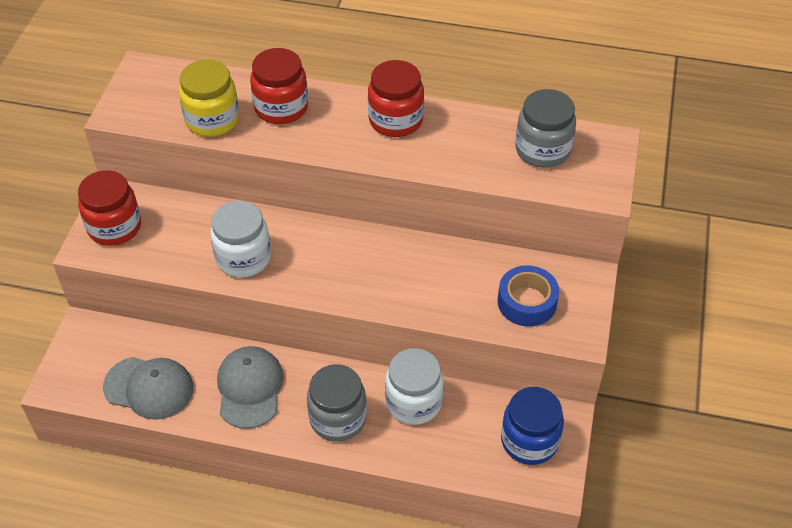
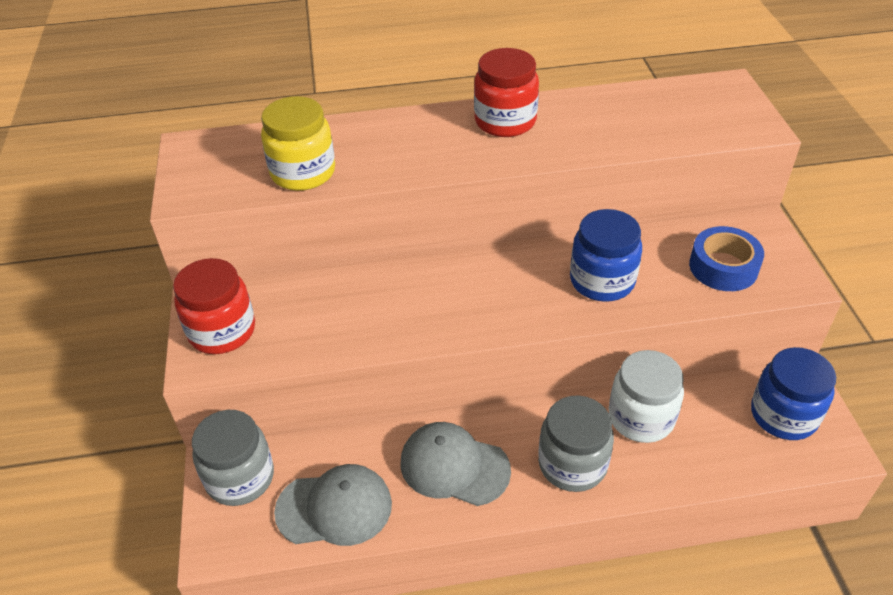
camera: 20 degrees left, 5 degrees down
white jar [210,201,271,278] -> none
grey cap [217,346,284,429] -> grey cap turned 45 degrees counterclockwise [401,422,511,506]
red jar [250,48,308,124] -> none
grey jar [515,89,576,168] -> grey jar moved to [192,410,274,506]
none -> blue jar [570,209,642,302]

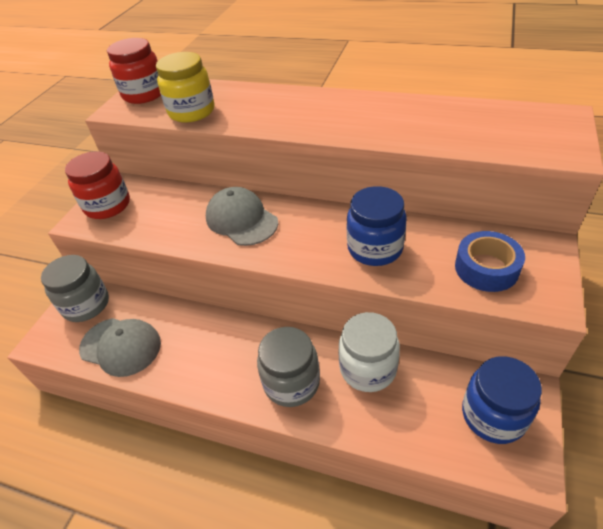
camera: 30 degrees right, 0 degrees up
grey cap [401,422,511,506] -> grey cap moved to [206,187,278,246]
red jar [474,48,539,137] -> red jar moved to [107,38,161,104]

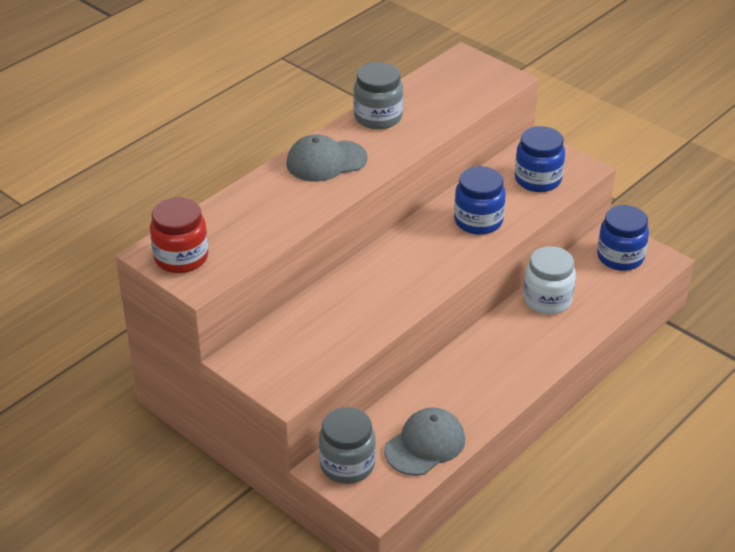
camera: 70 degrees left, 5 degrees down
red jar [65,151,130,219] -> none
yellow jar [156,52,215,123] -> none
grey cap [206,187,278,246] -> grey cap moved to [286,134,368,182]
grey jar [257,327,320,407] -> grey jar moved to [353,62,403,129]
blue tape [455,231,525,292] -> blue jar [515,126,565,192]

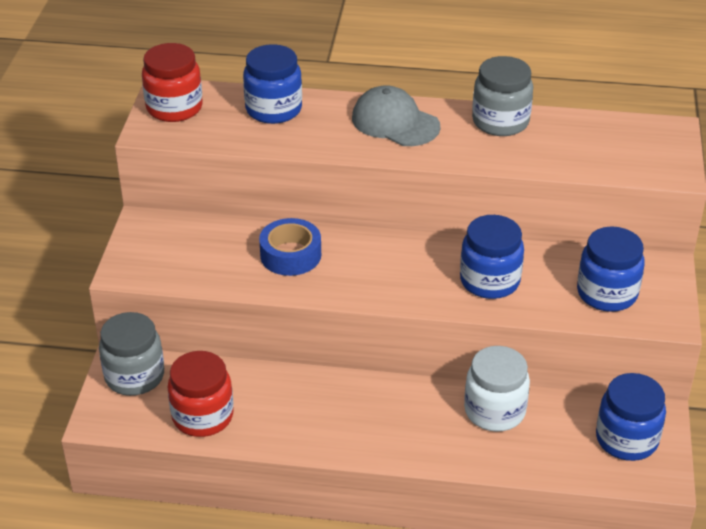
camera: 55 degrees right, 0 degrees up
grey cap [384,407,465,476] -> red jar [167,351,234,437]
none -> blue jar [243,44,302,124]
none -> blue tape [259,218,321,276]

